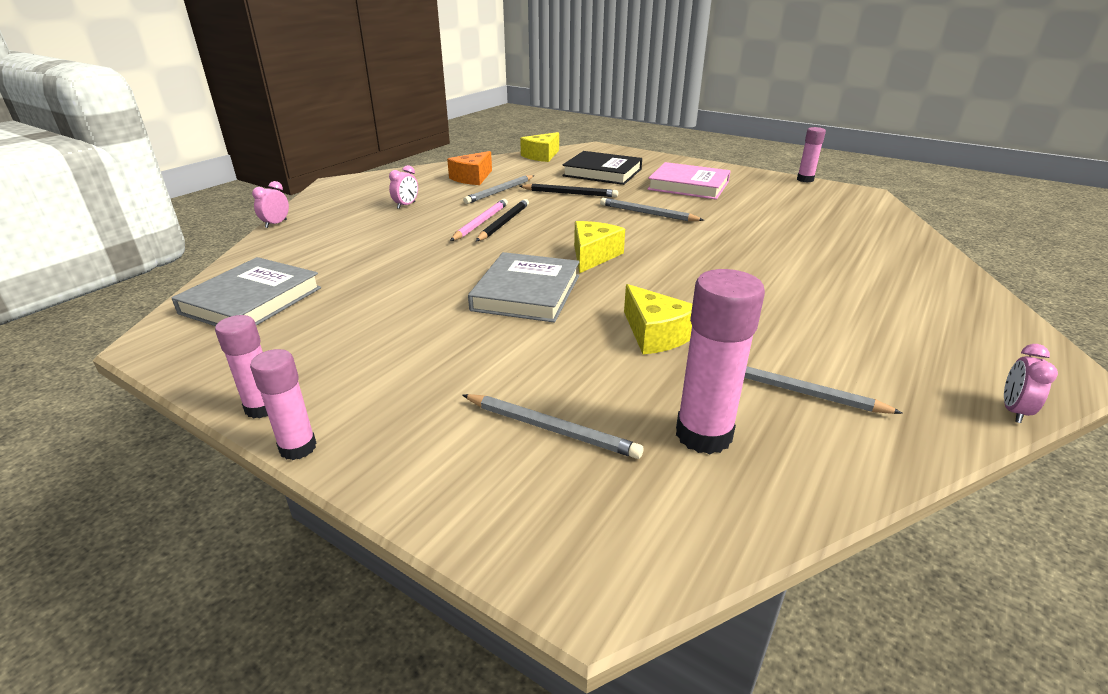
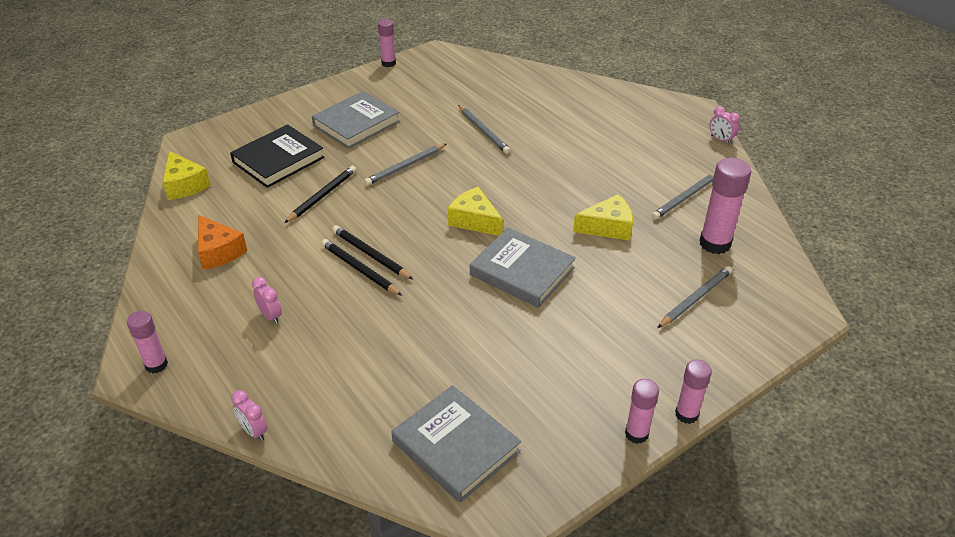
camera: 70 degrees left, 10 degrees up
pink pencil [450,199,508,241] -> black pencil [321,239,402,296]
grey pencil [463,175,534,204] -> grey pencil moved to [458,105,511,154]
pink book [648,162,731,200] -> grey book [312,91,400,149]
none -> pink glue stick [127,311,168,373]

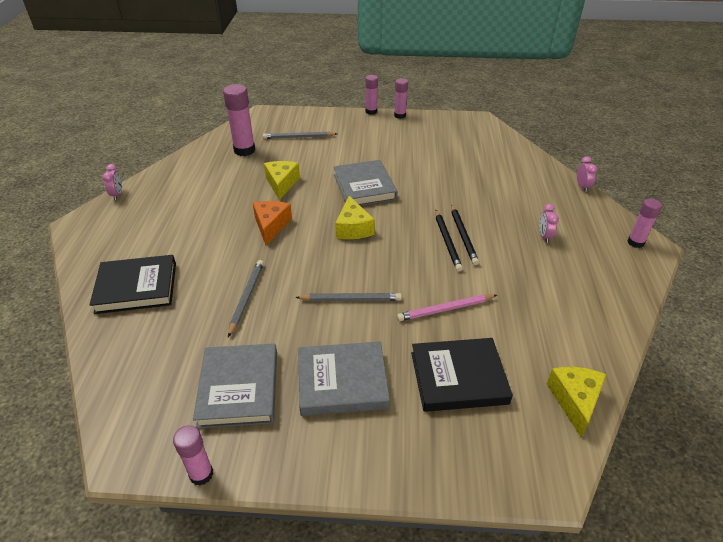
camera: 140 degrees left, 0 degrees up
orange cheese [198,215,247,270] -> orange cheese moved to [253,201,292,245]
black pencil [284,166,356,223] -> pink pencil [397,294,497,321]
grey book [391,385,521,503] -> grey book moved to [193,344,277,428]
yellow cheese [573,194,633,240] -> yellow cheese turned 60 degrees clockwise [264,161,300,200]
grey pencil [651,173,714,220] -> none
none -> black book [89,255,176,314]

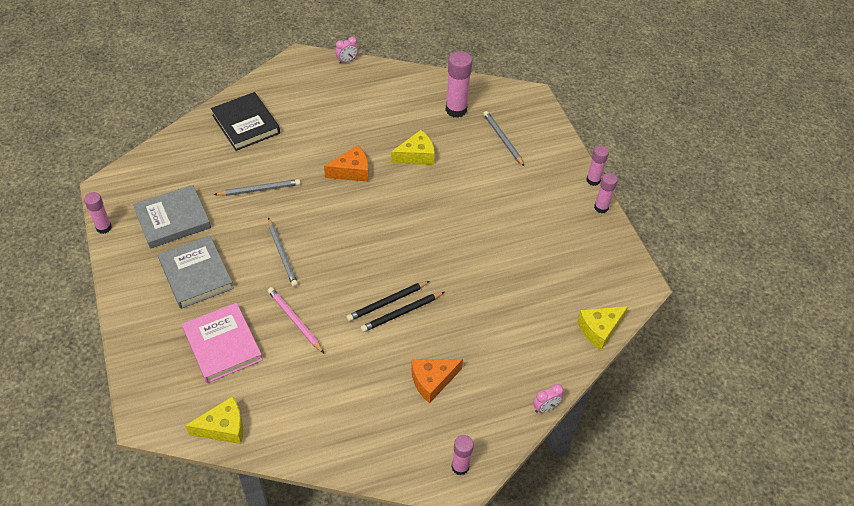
camera: 65 degrees right, 10 degrees up
grey book [334,160,398,206] -> none
yellow cheese [335,196,375,239] -> yellow cheese moved to [577,306,628,350]
black book [411,338,513,412] -> pink book [182,303,263,383]
pink clock [539,204,559,243] -> orange cheese [411,359,463,403]

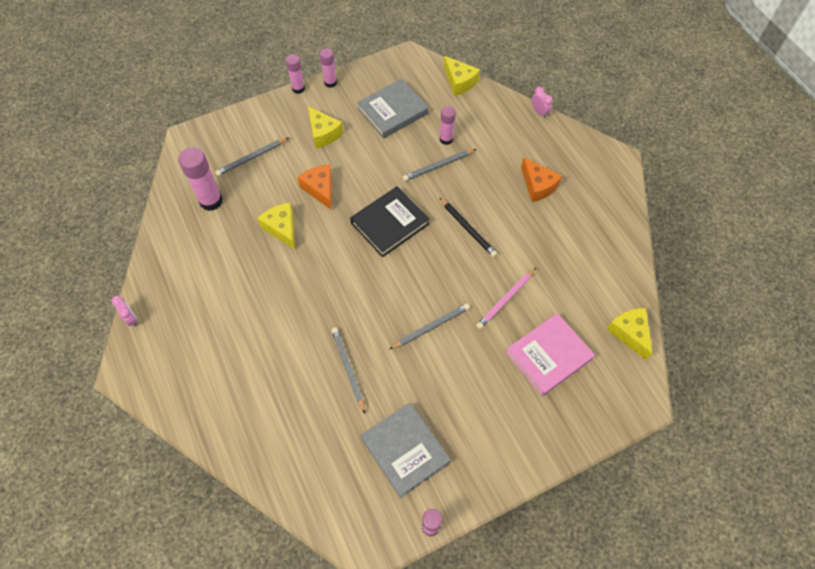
camera: 95 degrees left, 10 degrees up
grey book [158,236,234,309] -> grey book moved to [357,79,429,139]
black book [211,92,280,151] -> black book moved to [350,186,429,257]
orange cheese [324,145,369,182] -> orange cheese moved to [297,164,332,210]
black pencil [361,292,444,332] -> none
pink glue stick [451,435,474,475] -> pink glue stick moved to [440,106,456,145]
none -> yellow cheese [308,106,344,148]
none -> grey pencil [403,149,476,181]

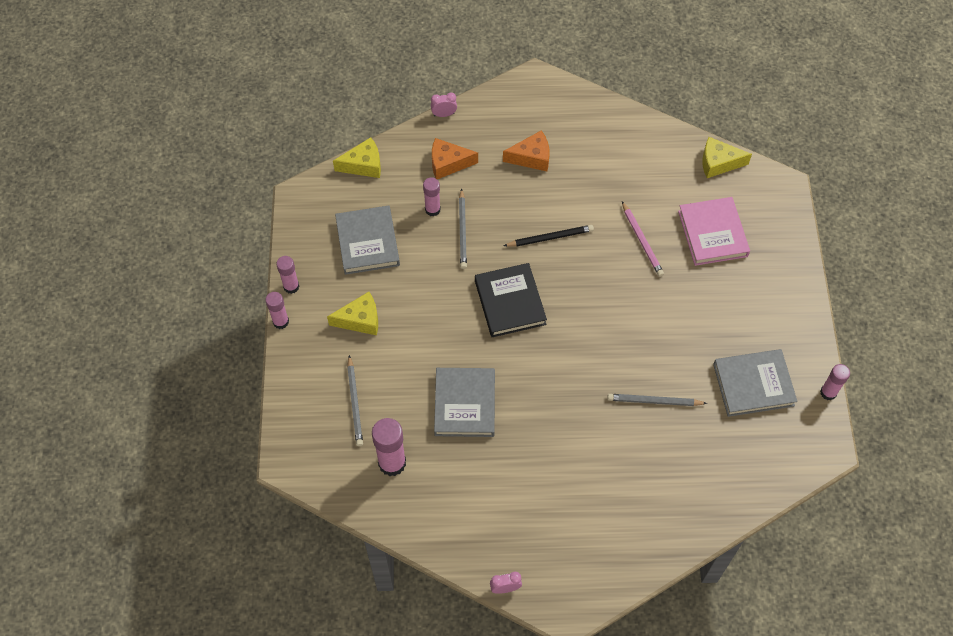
camera: 65 degrees left, 0 degrees up
yellow cheese [257,203,295,250] -> grey book [434,368,495,437]
orange cheese [297,164,332,210] -> orange cheese moved to [432,138,478,179]
grey pencil [389,303,470,349] -> none

